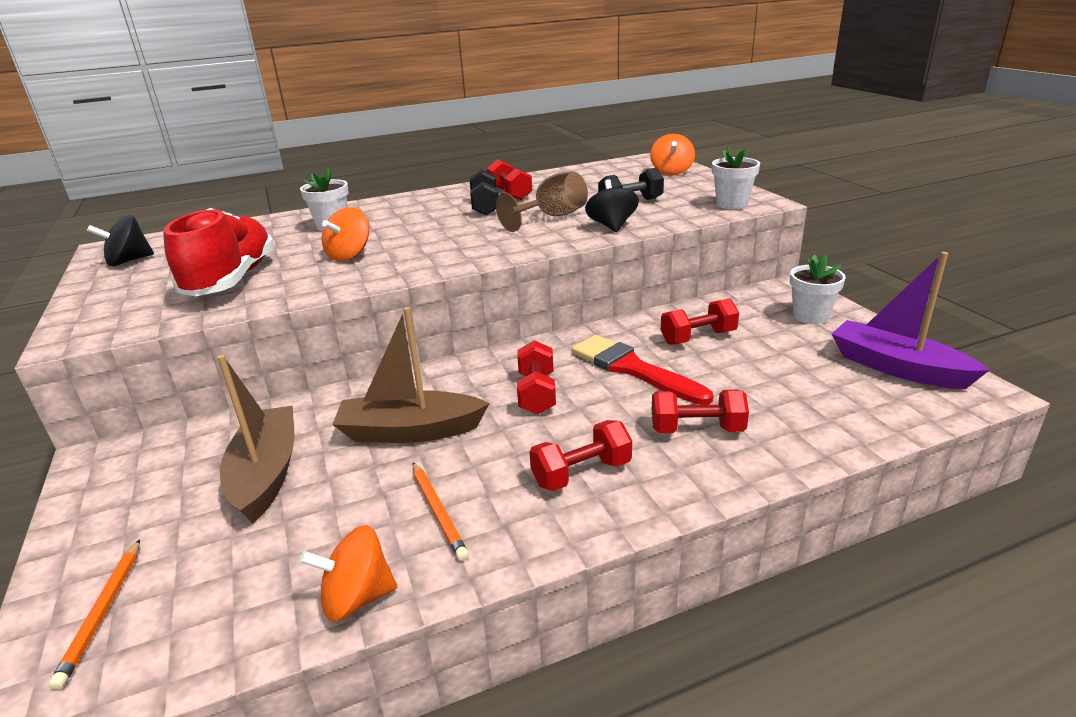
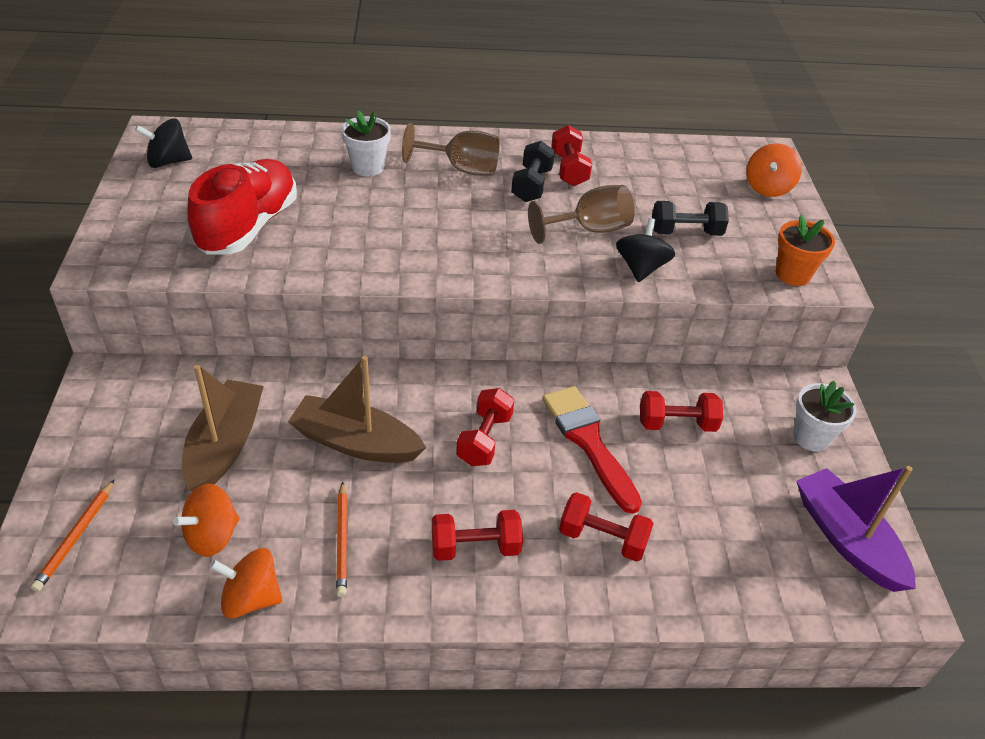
camera: 15 degrees right, 15 degrees up
orange spinning top [322,207,369,261] -> orange spinning top moved to [173,484,239,557]
white flower pot [712,146,760,209] -> orange flower pot [776,215,835,286]
none -> brown goblet [402,123,500,176]

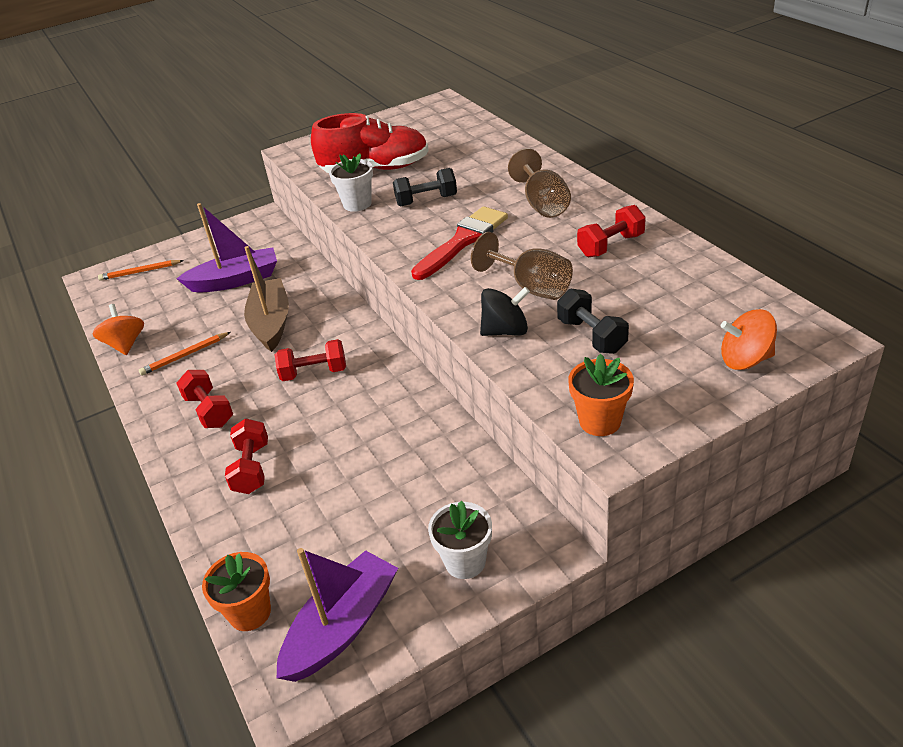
camera: 70 degrees right, 5 degrees down
black spinning top [135,118,192,168] -> none
orange spinning top [173,484,239,557] -> none
brown boat [182,365,264,492] -> purple boat [176,203,277,293]
white flower pot [341,111,391,176] -> white flower pot moved to [329,154,373,212]
black dumbbell [511,141,555,202] -> black dumbbell moved to [393,168,457,206]
red brush [542,386,642,514] -> red brush moved to [411,206,508,280]
red dumbbell [640,391,723,432] -> none
none -> orange flower pot [202,552,271,631]

